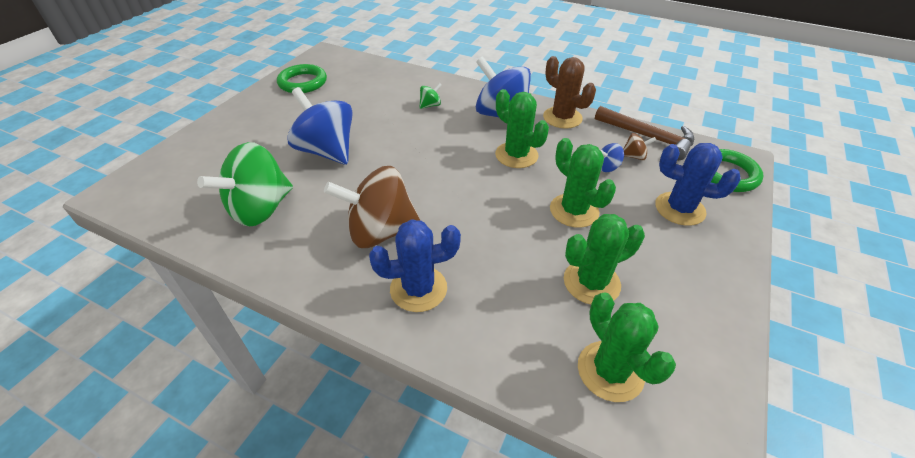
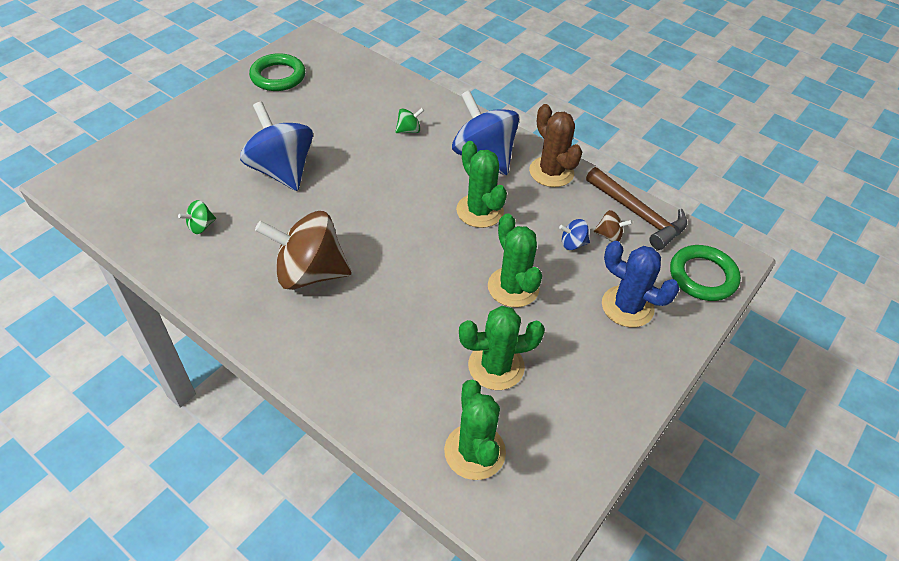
camera: 10 degrees right, 5 degrees up
green spinning top [197,142,293,227] -> green spinning top [178,200,216,234], size x0.42
blue cactus [369,219,461,312] -> none

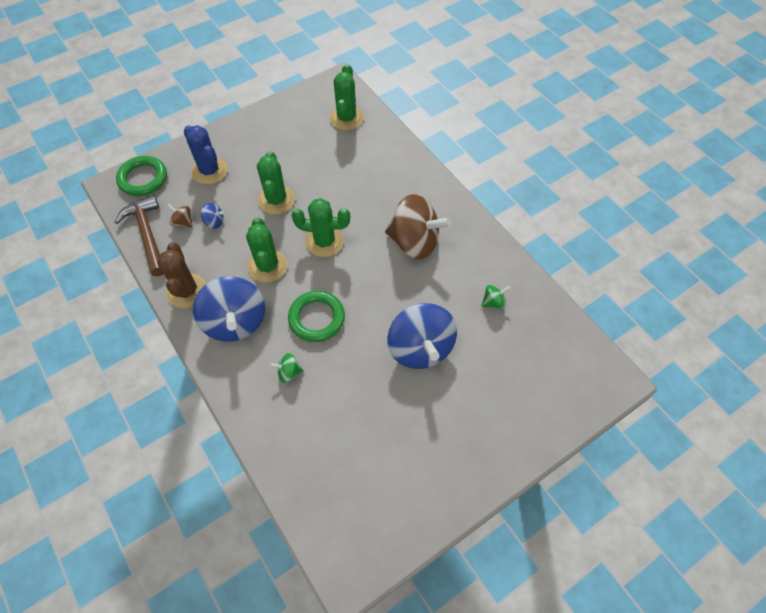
camera: 160 degrees left, 10 degrees up
green ring [249,53,306,91] -> green ring moved to [288,291,345,342]
green cactus [459,306,545,390] -> green cactus moved to [292,198,350,257]

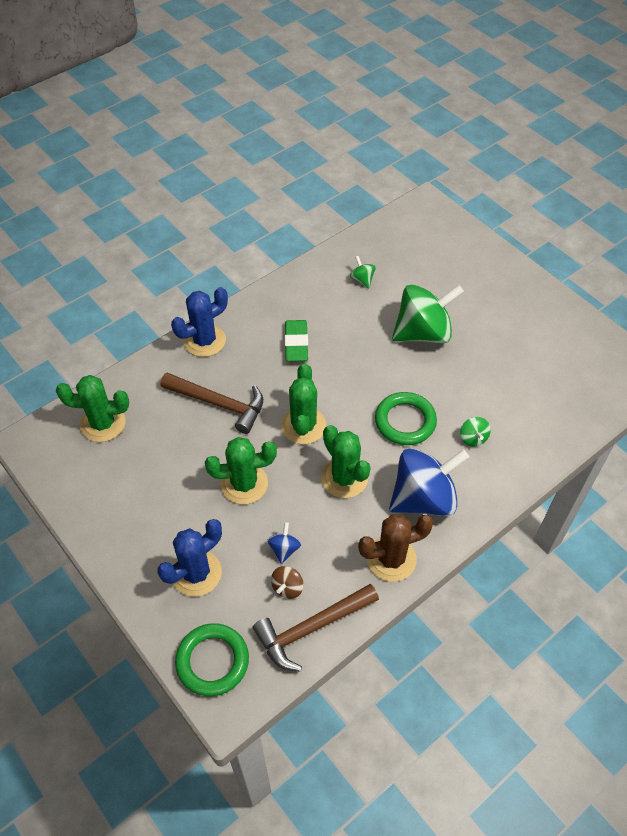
camera: 95 degrees left, 5 degrees down
green cactus [246,217,287,283] -> green cactus turned 75 degrees clockwise [321,425,371,498]
brown spinning top [385,194,451,260] -> green eraser [285,320,308,361]
blue spinning top [387,303,457,369] -> green spinning top [392,285,464,344]
none -> brown hammer [161,373,263,434]
none -> blue cactus [171,287,228,357]

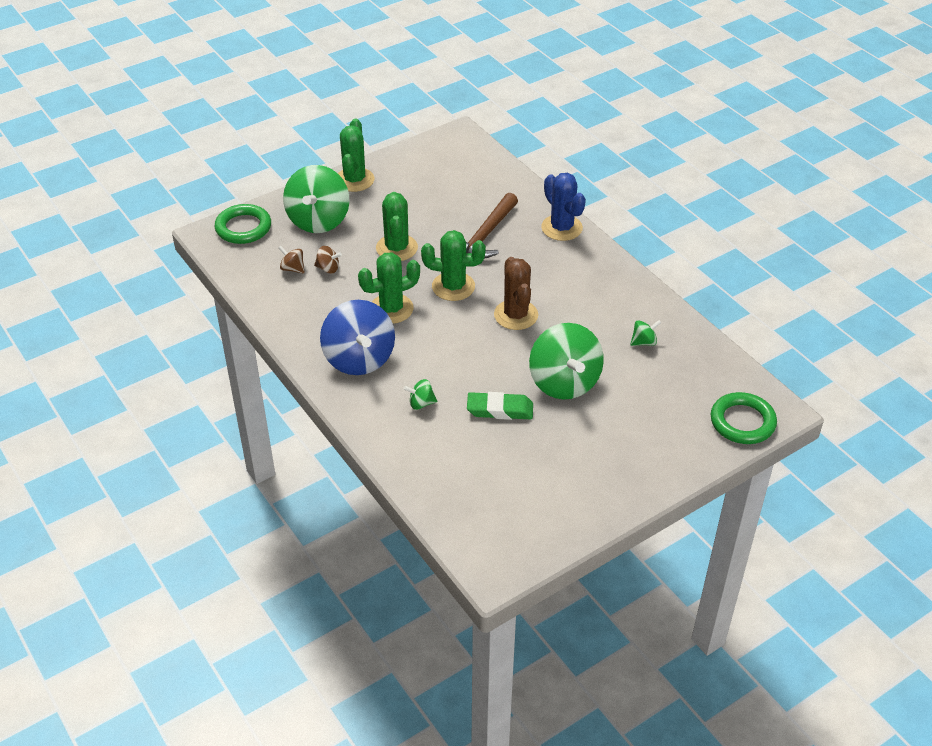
camera: 95 degrees right, 10 degrees down
green cactus [56,375,129,442] -> green cactus moved to [338,119,374,192]
blue cactus [157,519,222,597] -> green spinning top [283,165,349,233]
brown hammer [253,583,379,672] -> none
blue spinning top [267,522,301,564] -> brown spinning top [314,246,342,273]
green eraser [285,320,308,361] -> green eraser moved to [467,392,533,420]
brown cactus [358,514,433,582] -> brown cactus moved to [494,257,538,330]
green ring [375,392,437,445] -> green ring moved to [711,392,777,444]

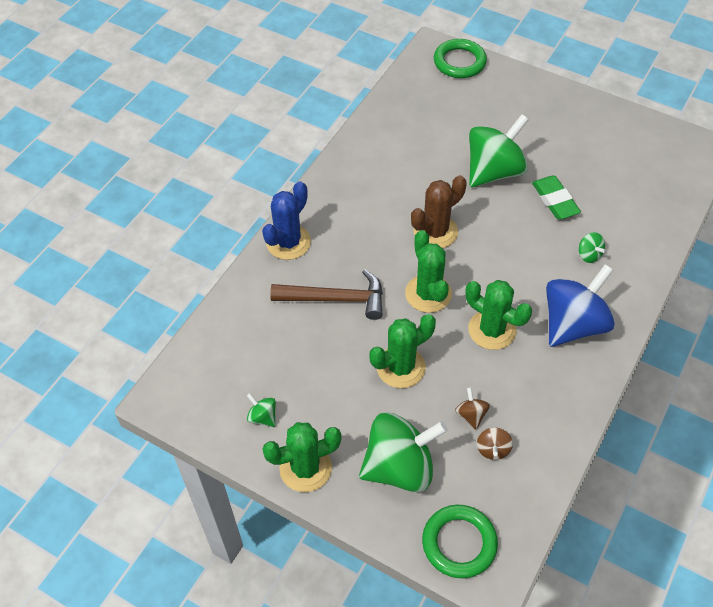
camera: 115 degrees left, 10 degrees up
green spinning top [630,320,661,346] -> green spinning top moved to [247,393,276,427]

